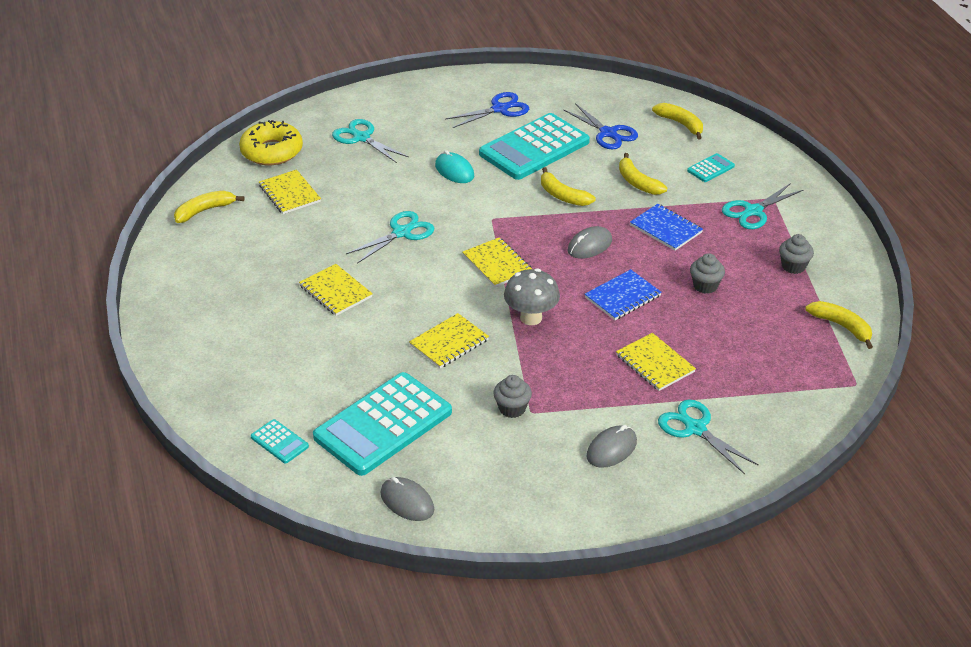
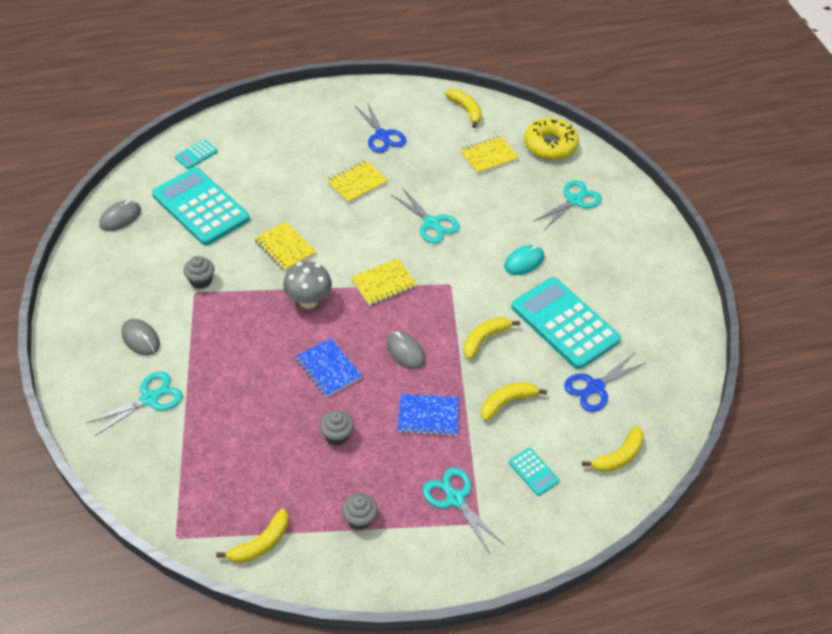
camera: 90 degrees right, 10 degrees up
blue scissors [446,92,529,128] -> blue scissors moved to [354,102,406,153]
yellow notebook [616,333,696,391] -> none
blue notebook [630,204,703,251] -> blue notebook turned 45 degrees clockwise [398,393,459,436]

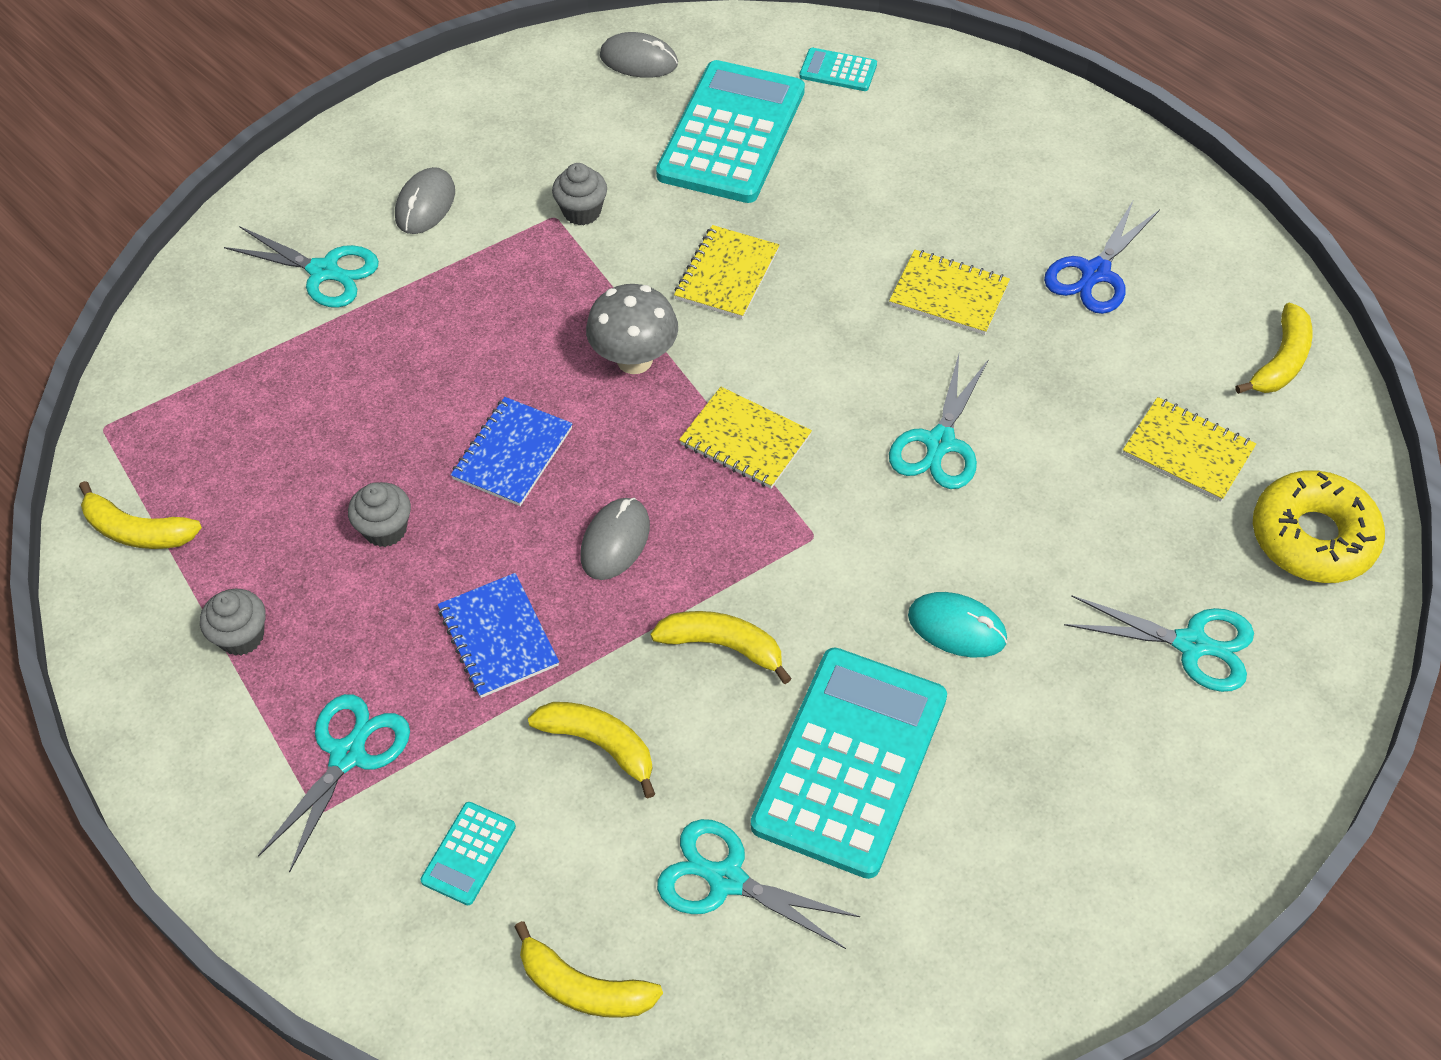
camera: 65 degrees right, 5 degrees up
blue scissors [564,352,647,412] -> turquoise scissors [657,819,860,949]

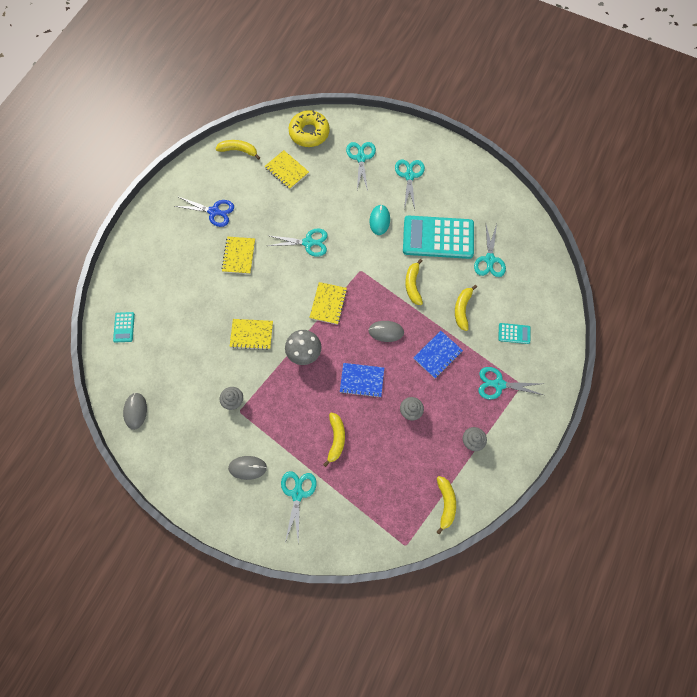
camera: 110 degrees left, 15 degrees up
yellow banana [514,921,663,1018] -> yellow banana moved to [323,412,345,467]
turquoise calculator [656,60,805,203] -> none
yellow notebook [1123,397,1256,502] -> yellow notebook turned 60 degrees counterclockwise [264,150,309,189]
none -> turquoise scissors [395,159,425,209]

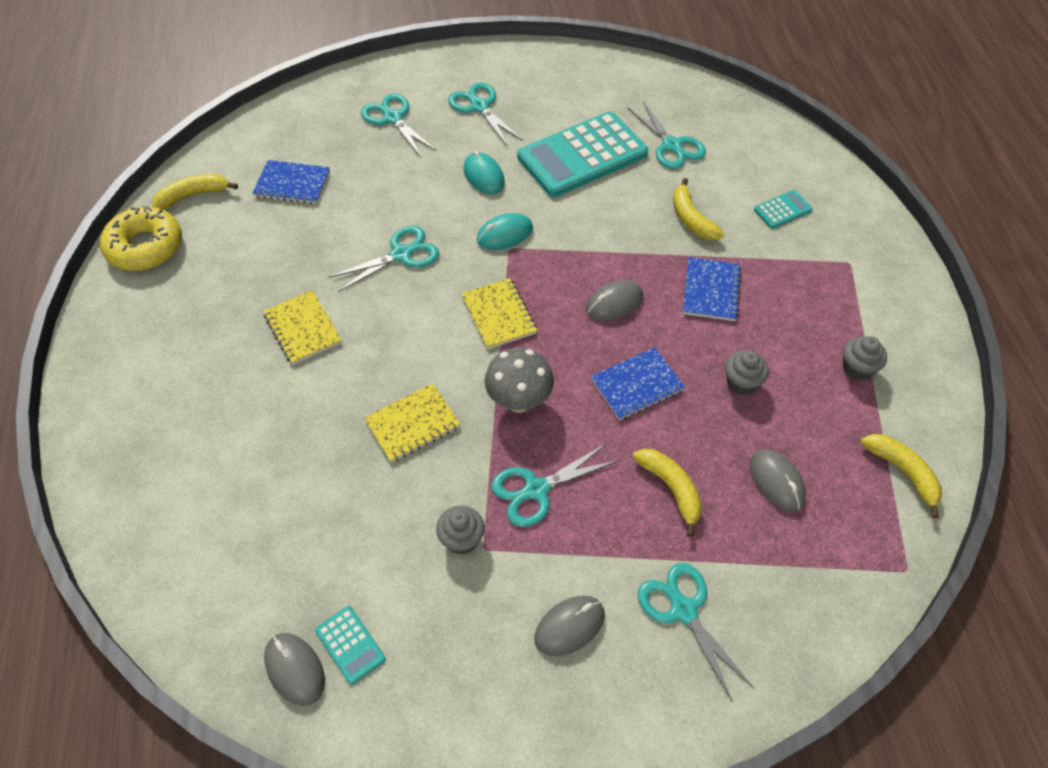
camera: 35 degrees left, 15 degrees down
turquoise calculator [113,312,135,343] -> turquoise calculator moved to [315,606,386,685]
blue scissors [174,197,234,227] -> none
yellow notebook [264,150,309,189] -> blue notebook [252,160,330,204]
yellow donut [289,110,330,147] -> yellow donut moved to [100,206,182,271]
yellow banana [405,259,423,305] -> none
turquoise scissors [478,367,543,400] -> turquoise scissors moved to [491,443,619,527]
none -> turquoise mouse [477,213,533,250]
none -> grey mouse [750,449,806,512]

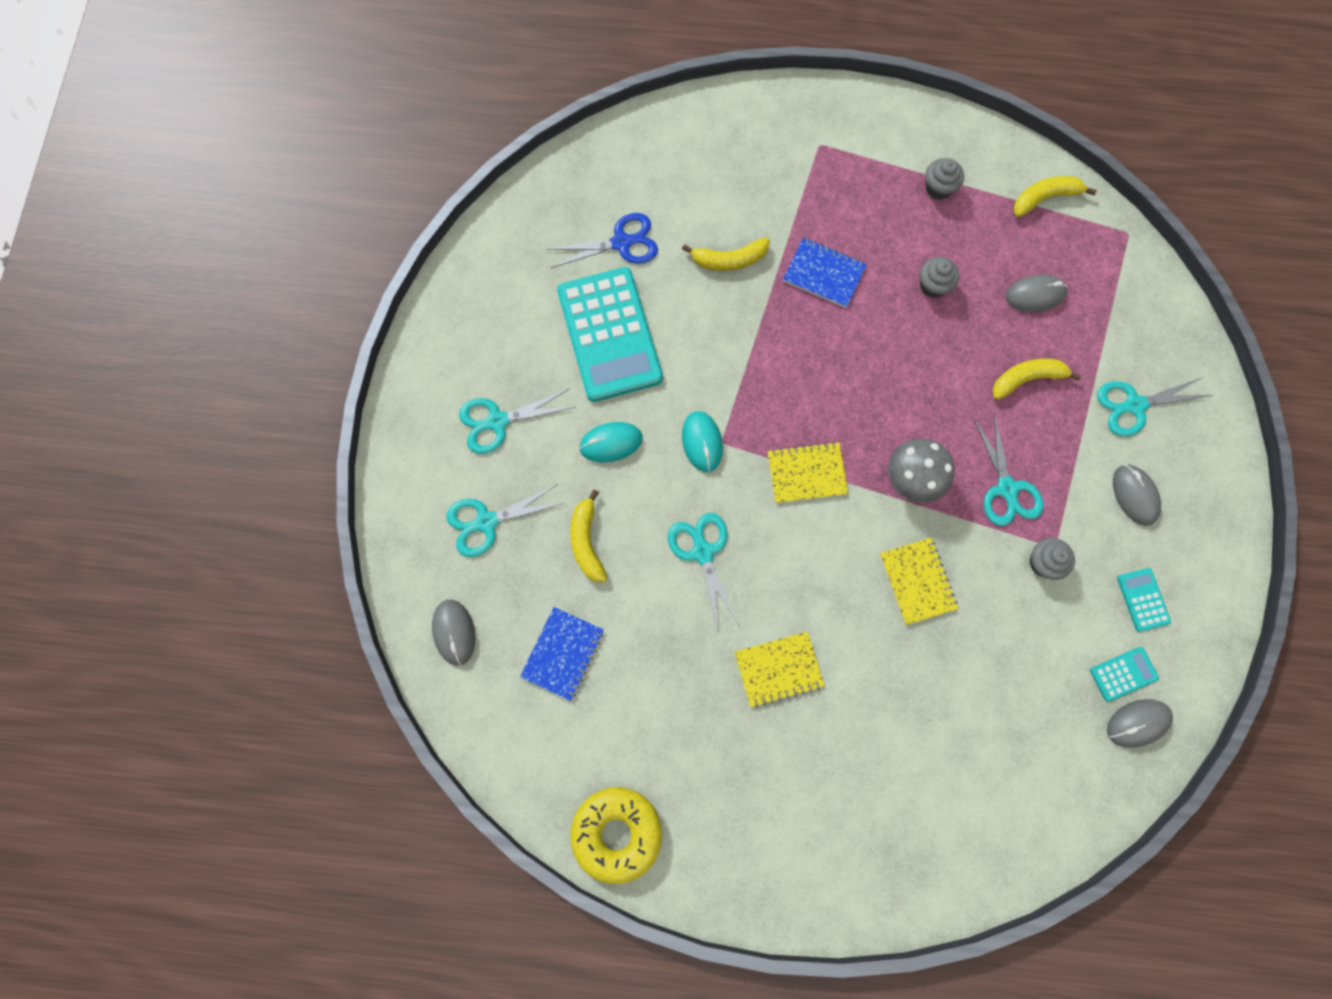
camera: 75 degrees left, 20 degrees up
yellow banana [152,174,238,209] -> yellow banana moved to [570,489,607,582]
grey mouse [586,280,643,321] -> grey mouse moved to [432,600,475,666]
blue notebook [591,347,685,420] -> none
turquoise scissors [628,101,706,169] -> blue scissors [547,213,658,268]
turquoise calculator [754,190,813,229] -> turquoise calculator moved to [1117,568,1171,632]

